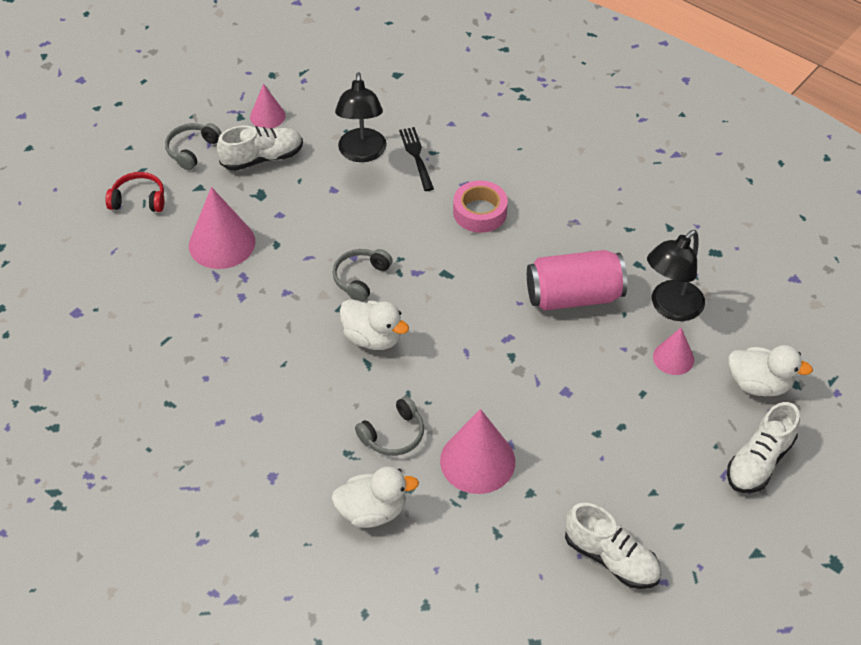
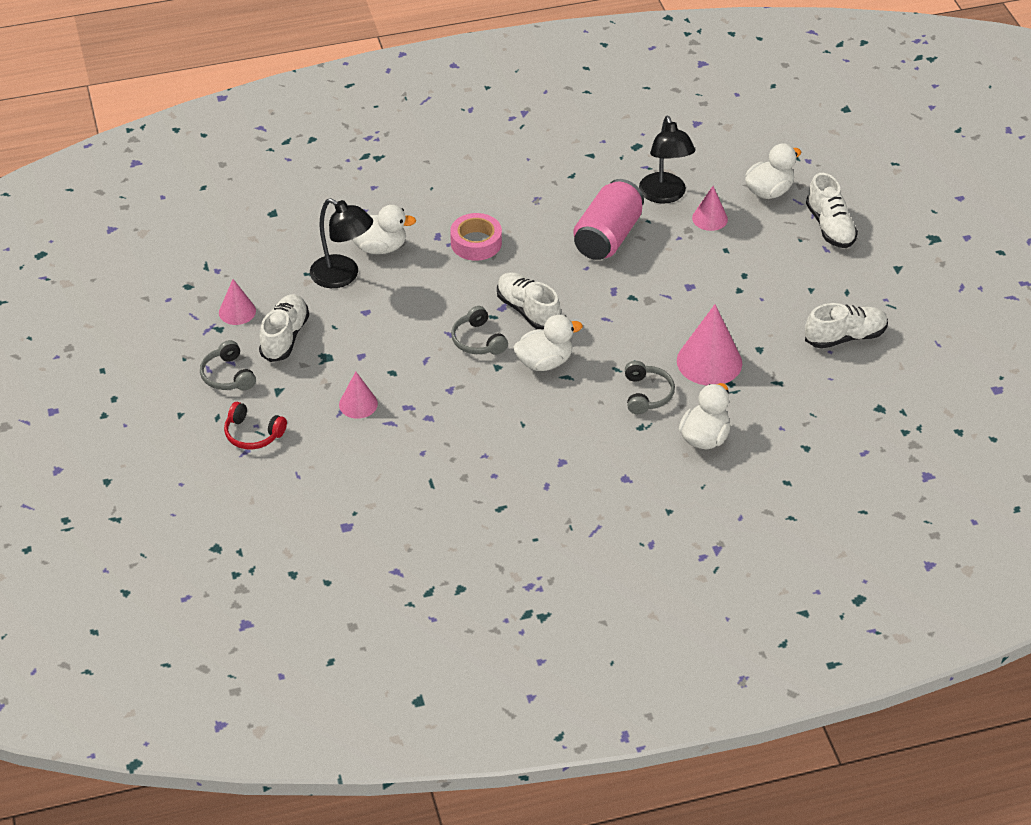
camera: 55 degrees left, 5 degrees down
red headphones [106,172,164,212] -> red headphones turned 105 degrees counterclockwise [224,402,287,449]
pink cone [189,187,255,269] -> pink cone [339,371,378,419], size x0.58
black fork [399,127,434,191] -> white duck [352,205,416,254]
none -> white shoe [497,272,561,330]

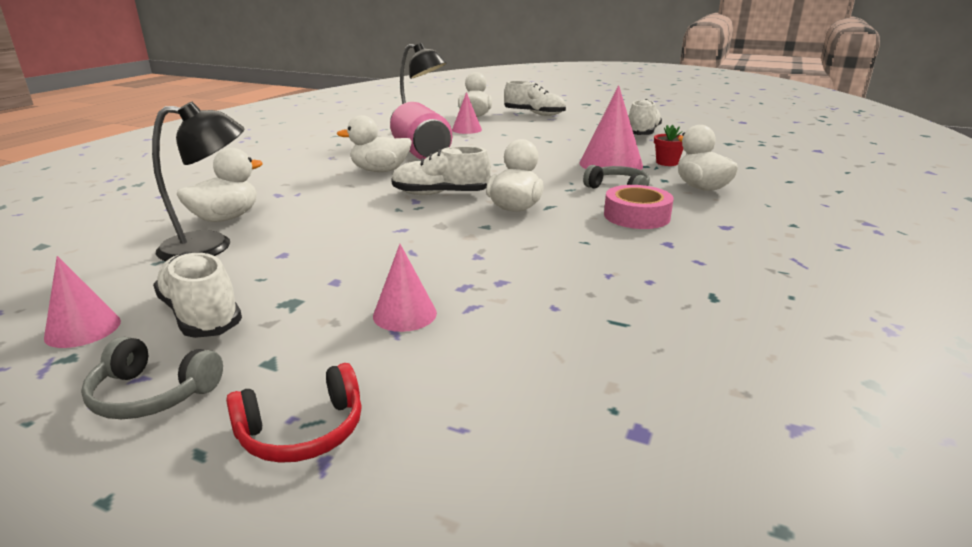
camera: 50 degrees left, 20 degrees down
pink tape [450,213,502,261] -> pink tape moved to [604,185,674,229]
grey headphones [451,306,508,355] -> none
none -> white duck [336,115,412,172]
none -> red flower pot [654,125,683,166]

